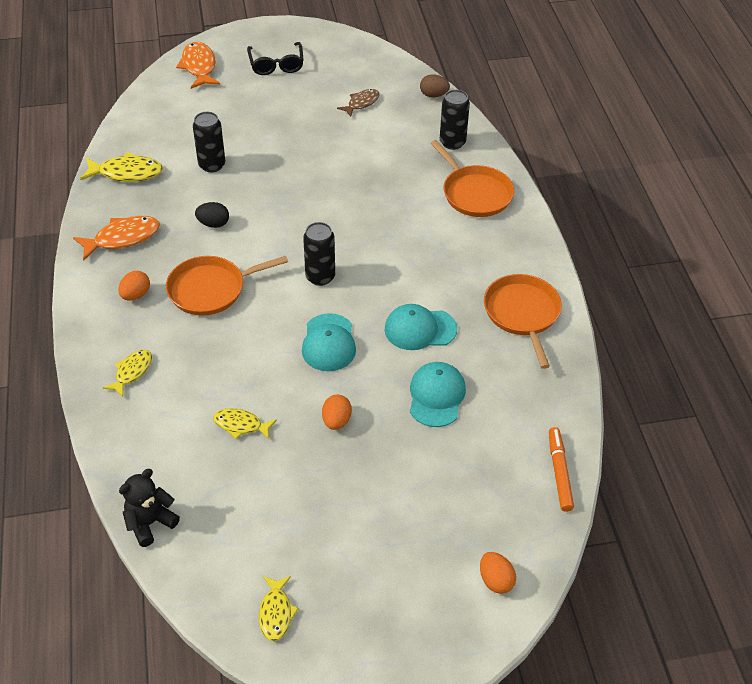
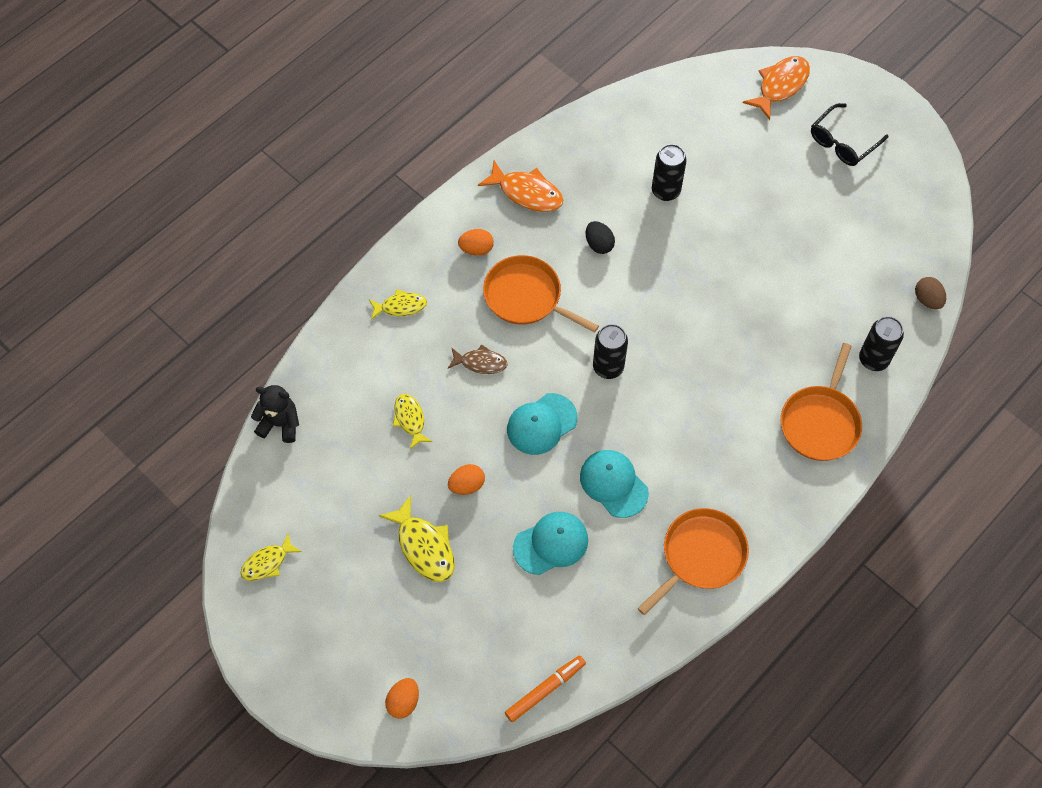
camera: 55 degrees right, 15 degrees up
yellow fish [80,152,163,182] -> yellow fish moved to [379,495,455,582]
brown fish [337,89,380,117] -> brown fish moved to [448,344,508,374]

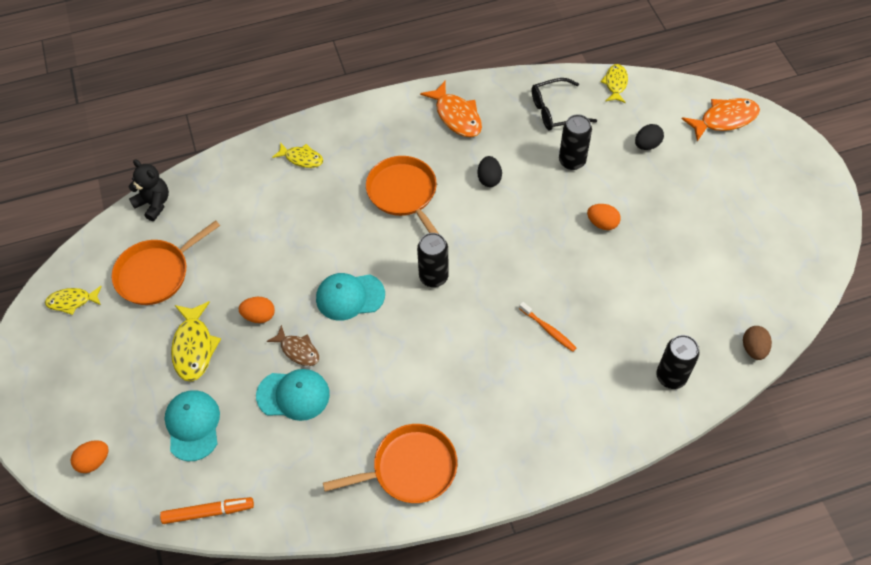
camera: 30 degrees right, 5 degrees down
yellow fish [393,394,433,449] -> yellow fish moved to [600,64,628,103]
brown fish [448,344,508,374] -> brown fish moved to [267,325,319,366]
orange egg [458,229,494,256] -> orange egg moved to [587,204,621,230]
turquoise cap [580,450,649,518] -> turquoise cap moved to [165,390,220,461]
orange pan [781,343,862,461] -> orange pan moved to [112,220,220,305]
black glasses [811,103,888,166] -> black glasses moved to [532,78,597,131]
none -> orange toothbrush [519,302,576,352]
none -> black egg [635,124,664,150]

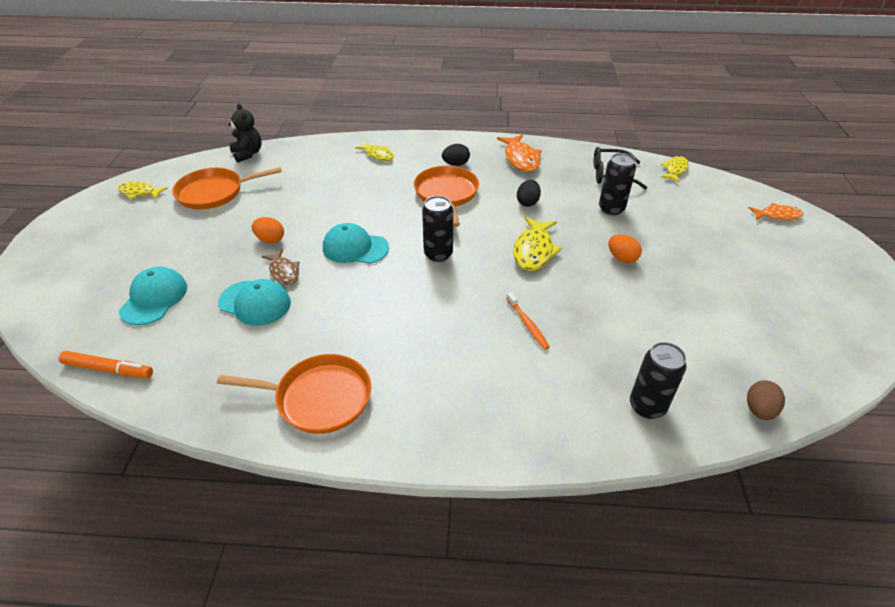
camera: 20 degrees right, 15 degrees down
orange egg [71,440,108,473] -> none
yellow fish [171,301,221,381] -> yellow fish moved to [513,217,562,271]
black egg [635,124,664,150] -> black egg moved to [442,144,470,166]
orange fish [682,98,760,141] -> orange fish [749,203,804,220], size x0.64

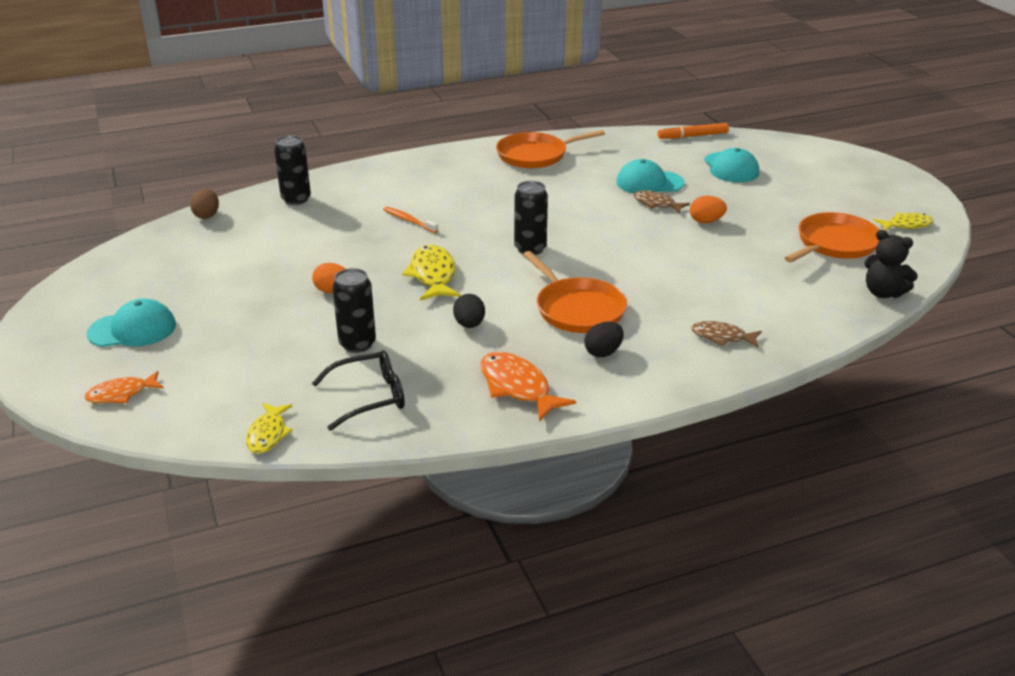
camera: 155 degrees right, 10 degrees down
turquoise cap [323,223,389,264] -> turquoise cap moved to [87,298,176,347]
yellow fish [355,141,394,161] -> brown fish [691,321,762,348]

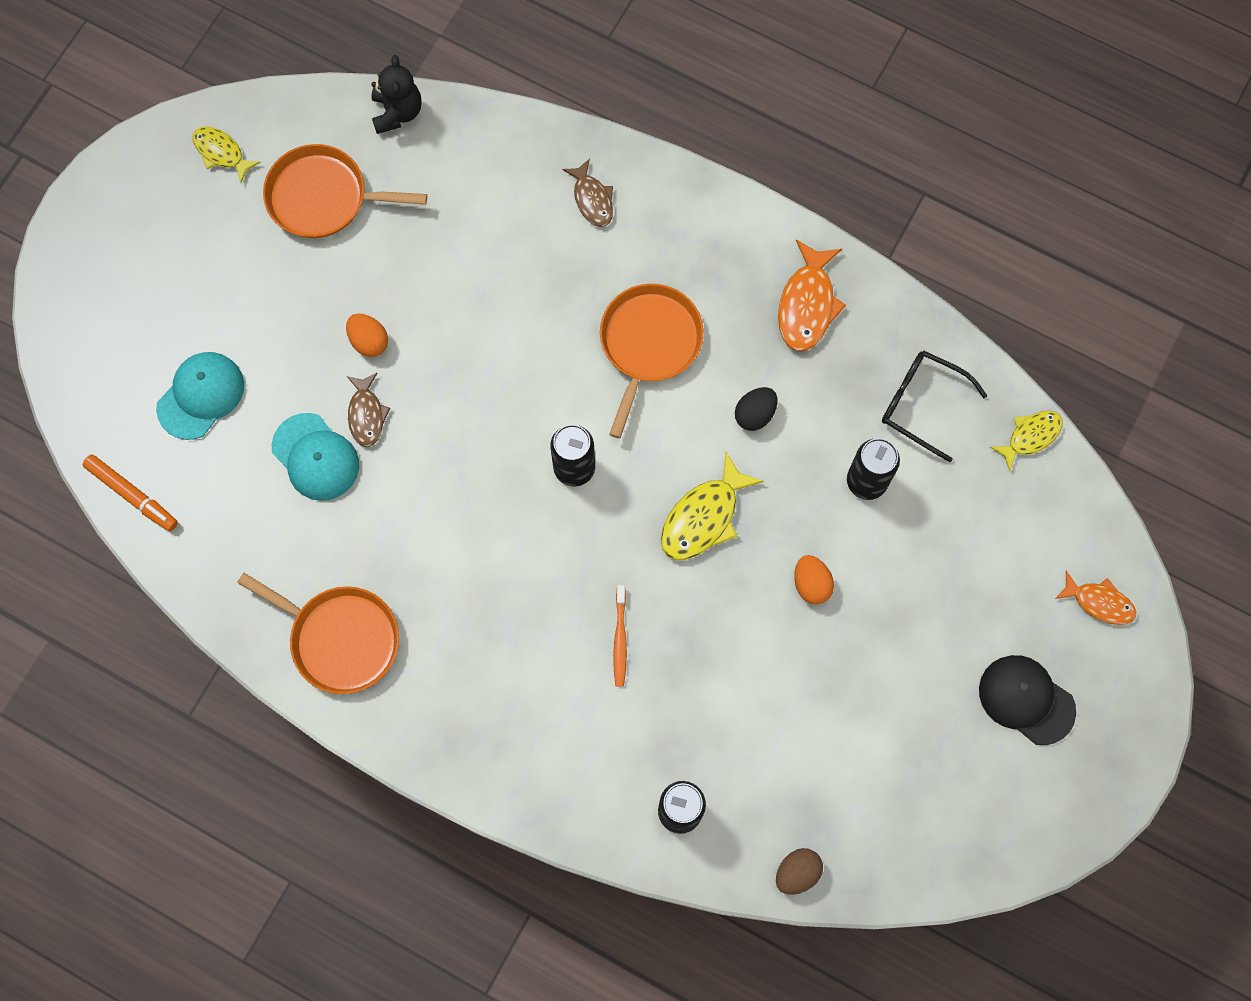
camera: 130 degrees left, 40 degrees up
turquoise cap [87,298,176,347] -> black cap [979,655,1076,745]
black egg [585,322,624,357] -> none

